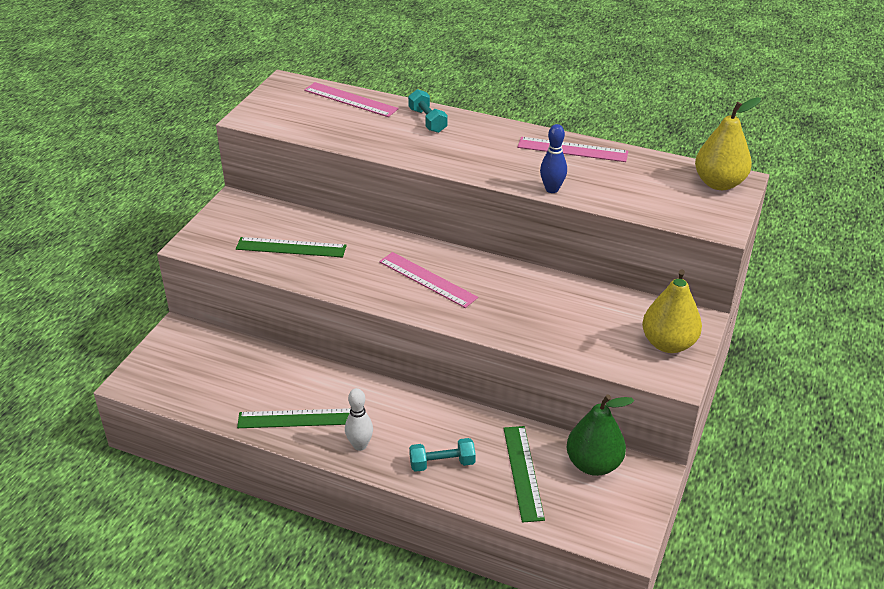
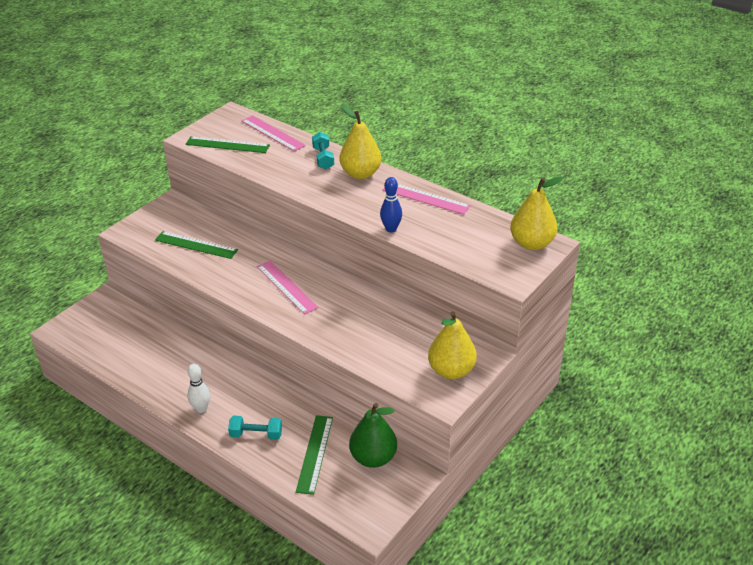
camera: 15 degrees right, 0 degrees up
green ruler [237,408,351,428] -> green ruler moved to [186,136,270,153]
none -> yellow pear [340,105,382,179]

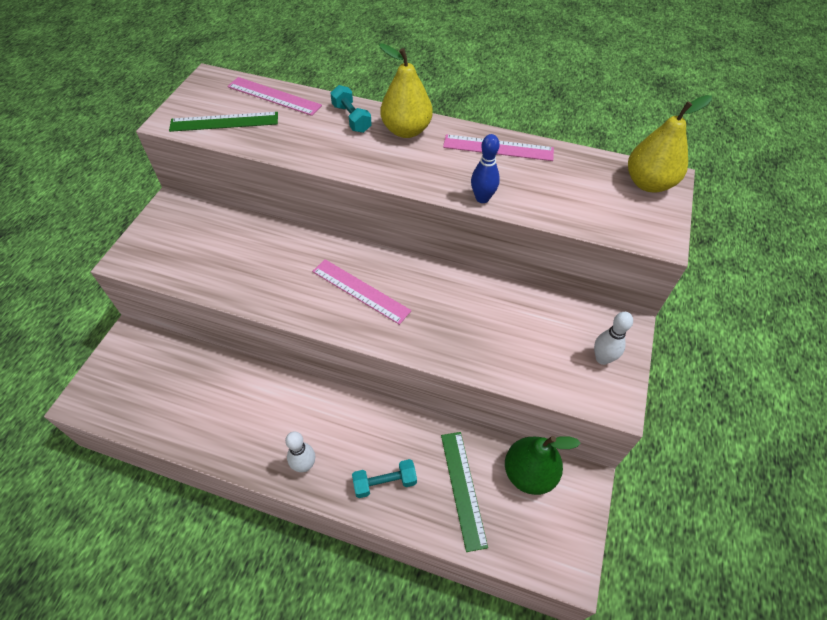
camera: 20 degrees left, 15 degrees up
green ruler [155,231,238,259] -> none
yellow pear [428,311,477,379] -> white bowling pin [594,312,633,365]

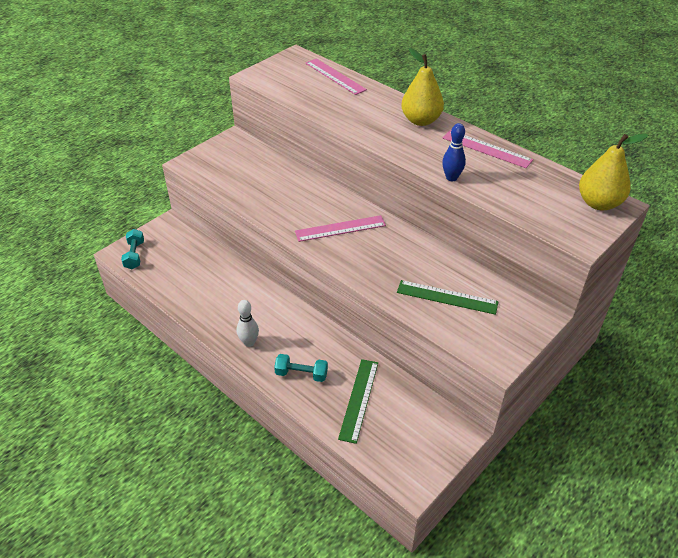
camera: 25 degrees right, 10 degrees down
green ruler [169,112,278,132] -> green ruler moved to [397,280,499,315]
pink ruler [312,259,411,325] -> pink ruler turned 75 degrees counterclockwise [295,215,386,242]
turquoise dumbbell [330,85,372,133] -> turquoise dumbbell moved to [121,229,144,269]
green pear [505,436,580,495] -> none
white bowling pin [594,312,633,365] -> none

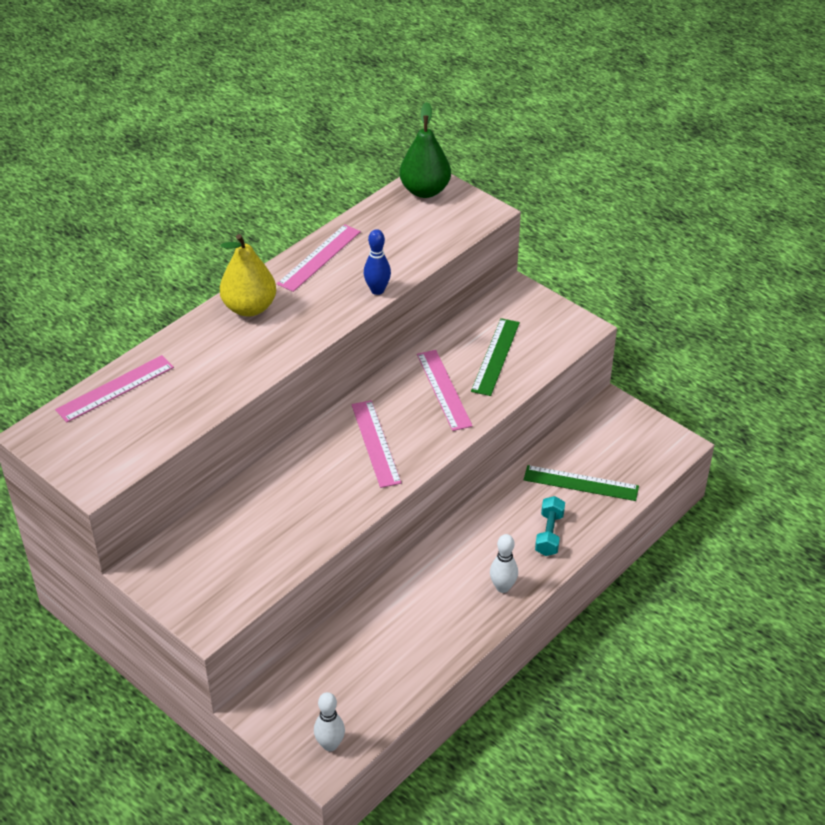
camera: 90 degrees left, 0 degrees up
turquoise dumbbell [121,229,144,269] -> white bowling pin [314,692,345,751]
yellow pear [579,134,648,210] -> green pear [399,102,451,198]
none -> pink ruler [417,350,473,431]

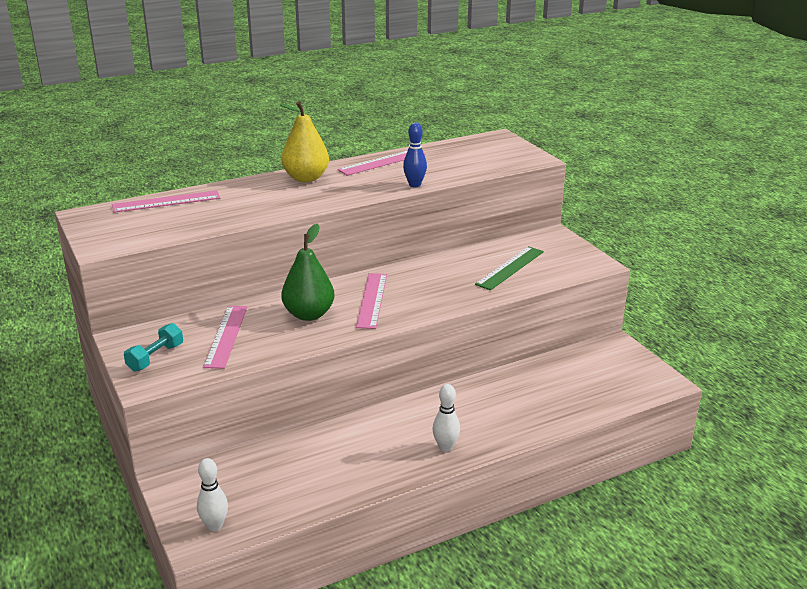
camera: 20 degrees right, 15 degrees down
green pear [399,102,451,198] -> green pear moved to [281,224,335,321]
pink ruler [417,350,473,431] -> pink ruler moved to [203,306,247,369]
green ruler [523,465,639,501] -> none
turquoise dumbbell [535,496,565,556] -> turquoise dumbbell moved to [124,323,183,372]

